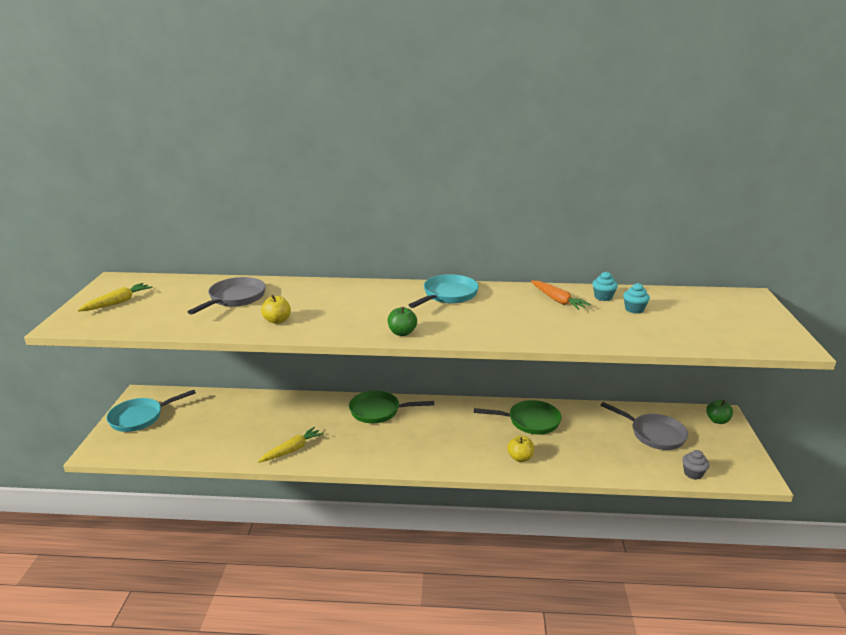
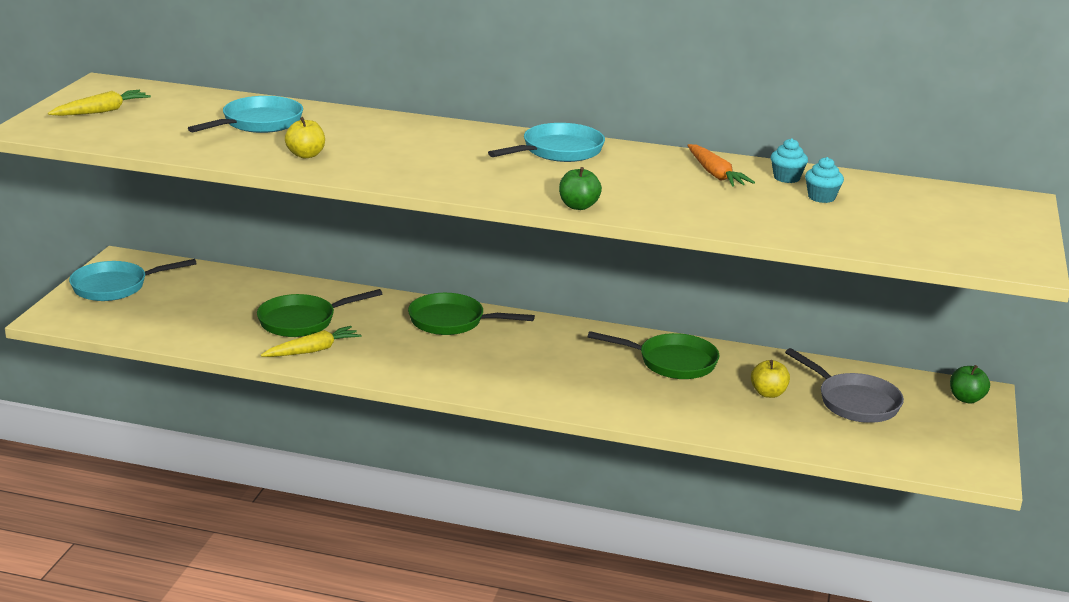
camera: 10 degrees right, 0 degrees up
grey pan [187,277,266,315] -> turquoise pan [188,96,303,133]
green apple [388,307,417,336] -> green apple moved to [559,167,602,210]
yellow apple [507,436,534,462] -> yellow apple moved to [751,360,790,398]
grey cupcake [682,450,709,480] -> none
none -> green pan [257,289,382,337]

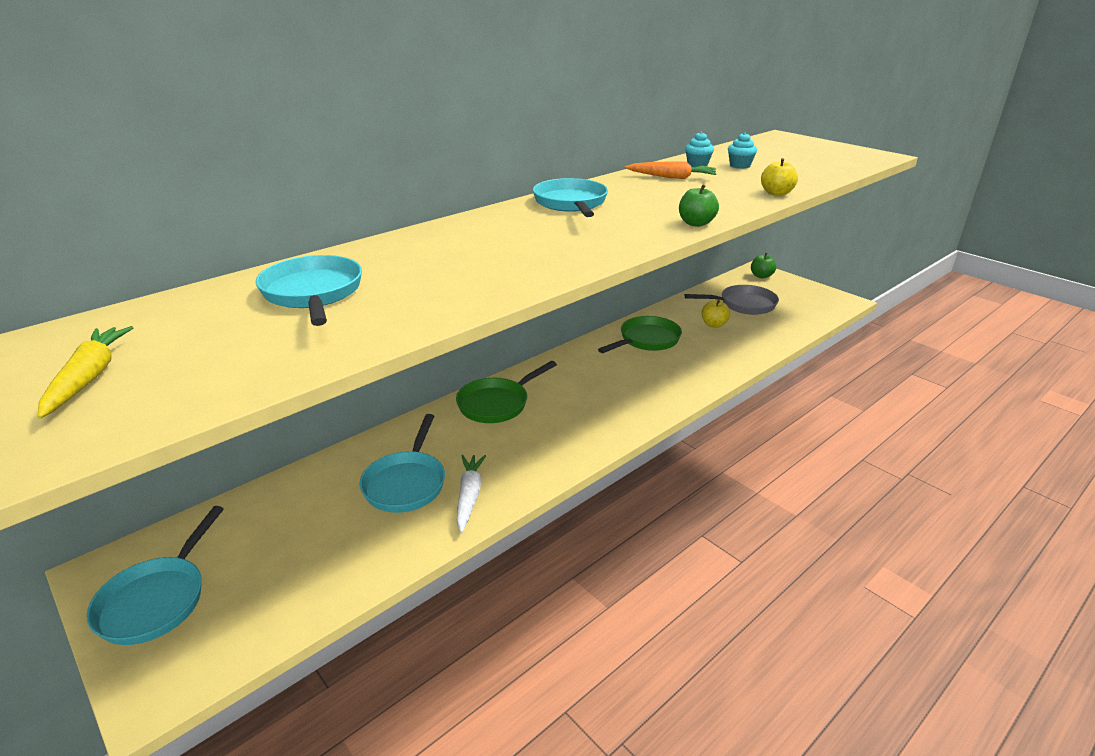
camera: 55 degrees left, 5 degrees up
green pan [257,289,382,337] -> turquoise pan [360,414,445,513]
yellow carrot [261,326,362,357] -> white carrot [457,455,486,533]
yellow apple [285,117,325,158] -> yellow apple moved to [761,158,798,196]

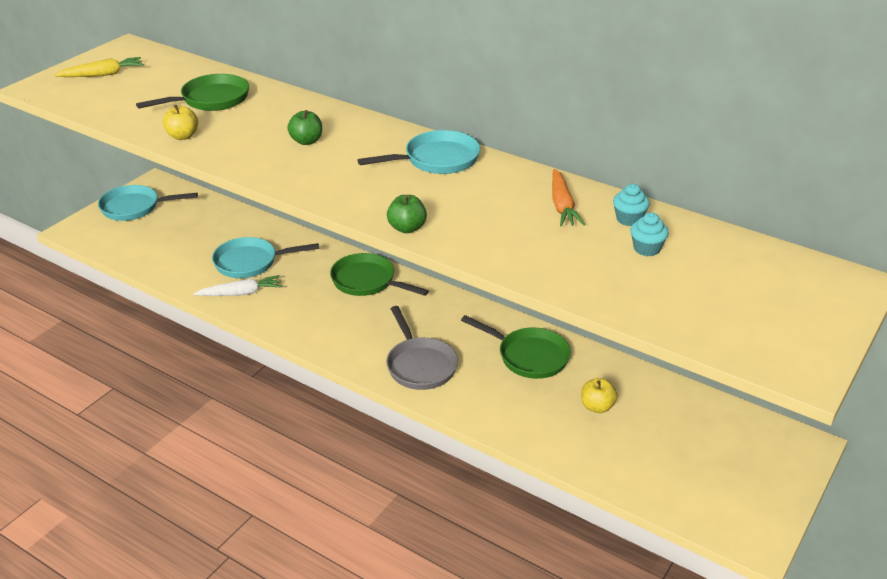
camera: 75 degrees right, 5 degrees up
turquoise pan [256,255,362,326] -> green pan [136,74,249,111]
grey pan [685,285,779,315] -> grey pan moved to [386,306,458,390]
green apple [751,253,776,278] -> green apple moved to [288,110,322,145]
yellow apple [761,158,798,196] -> yellow apple moved to [163,105,198,140]

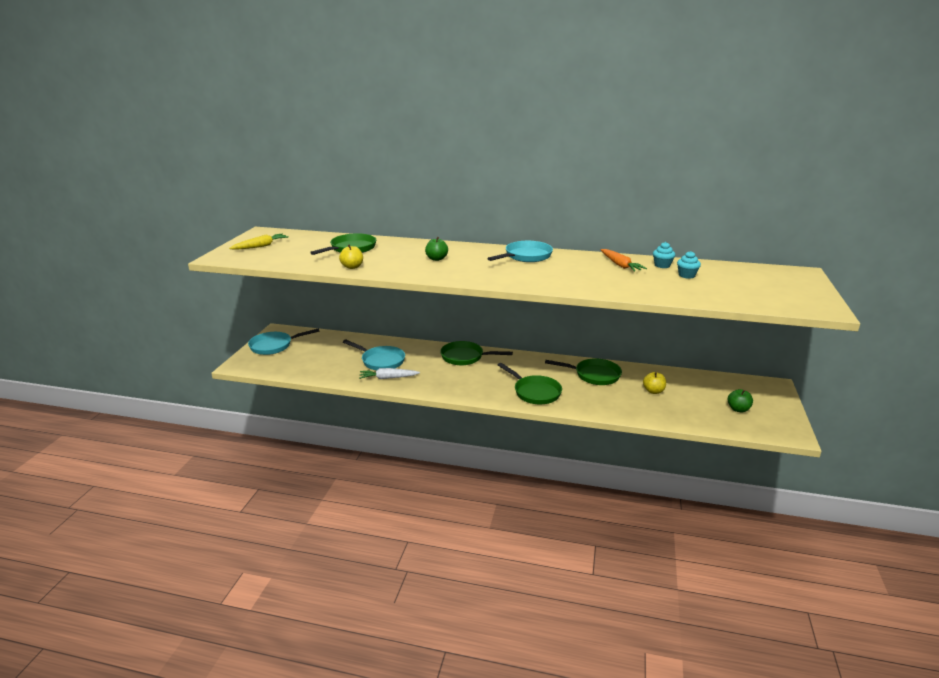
camera: 20 degrees left, 10 degrees down
white carrot [193,275,282,296] -> white carrot turned 150 degrees counterclockwise [359,368,420,379]
turquoise pan [212,237,319,278] -> turquoise pan turned 120 degrees counterclockwise [343,340,405,370]
grey pan [386,306,458,390] -> green pan [498,363,562,404]
green apple [387,195,427,233] -> green apple moved to [728,389,753,412]

